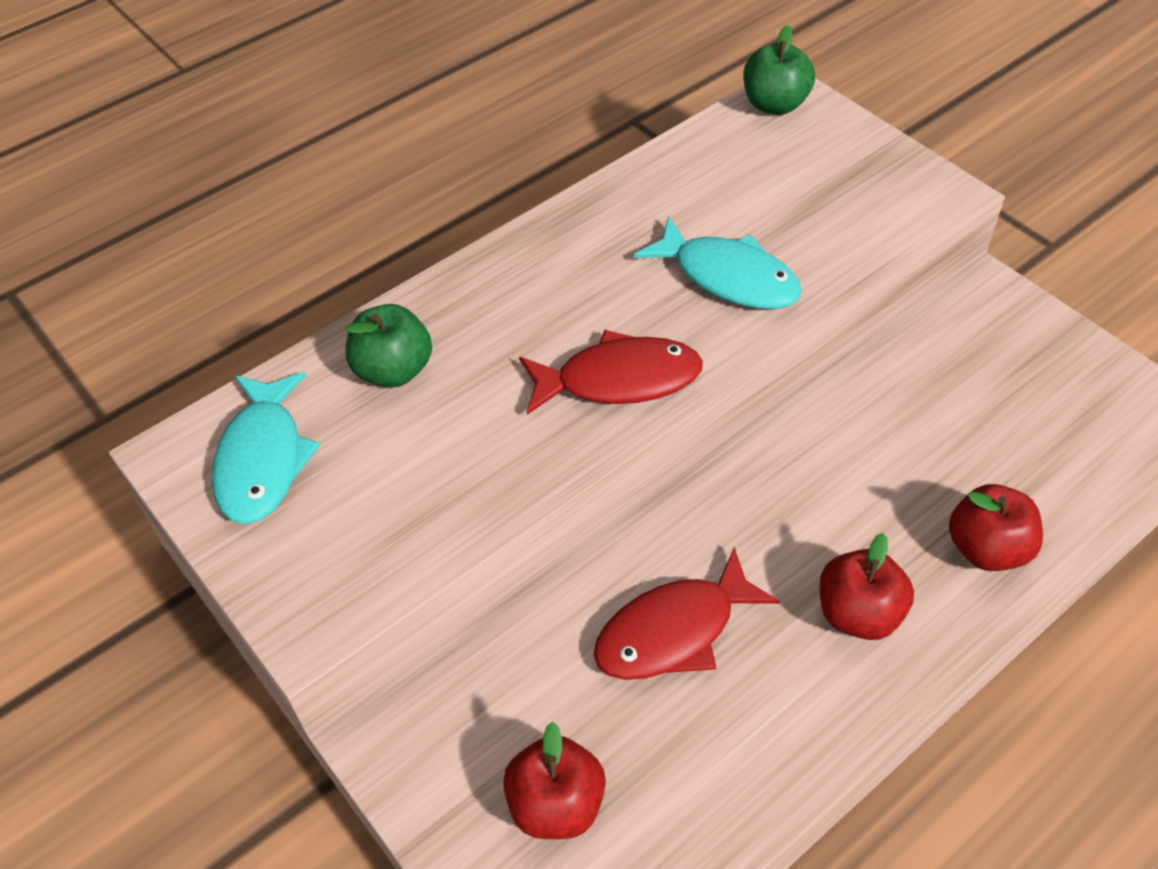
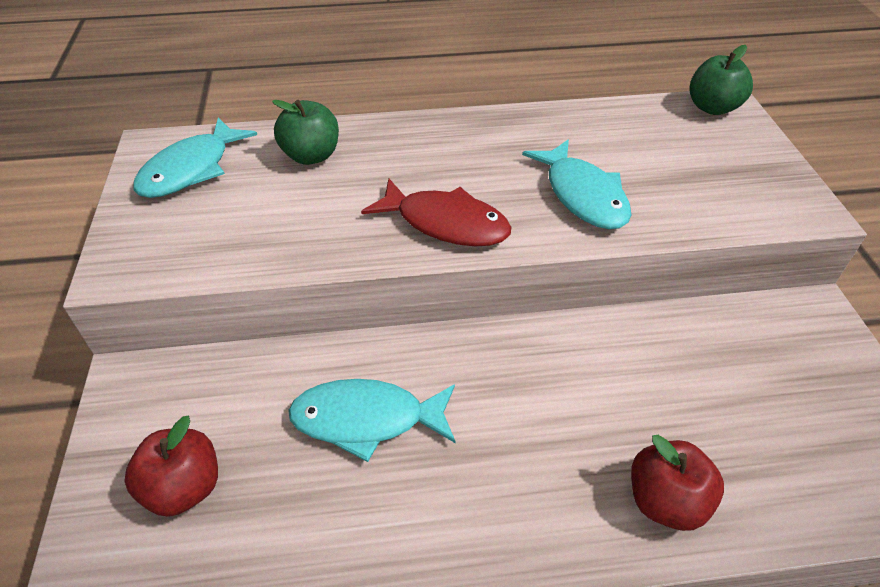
camera: 30 degrees right, 5 degrees down
red fish [594,547,780,680] -> turquoise fish [288,379,456,462]
red apple [820,533,914,640] -> none

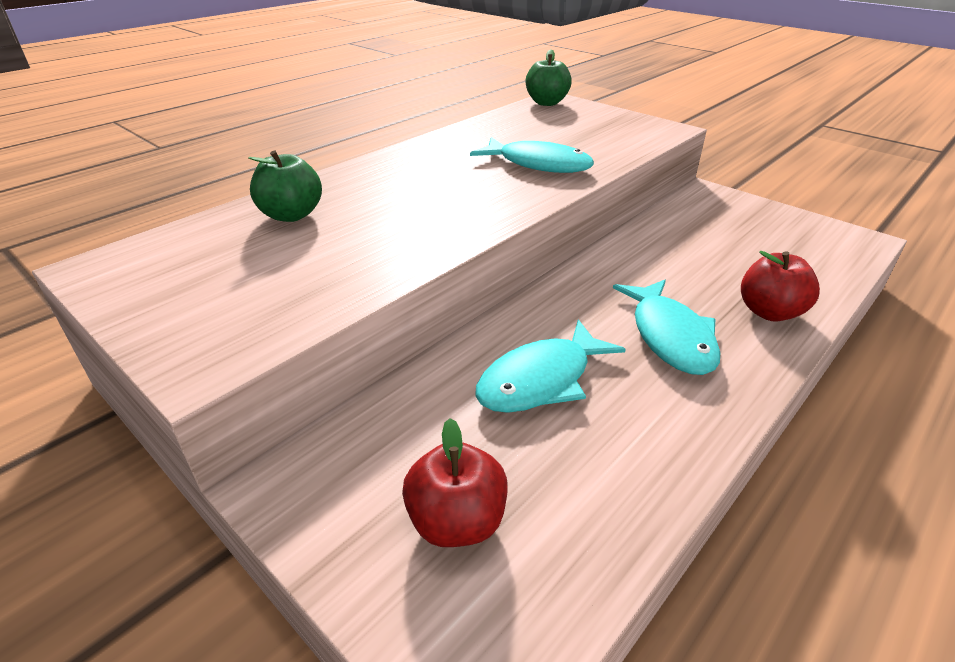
camera: 40 degrees left, 10 degrees down
turquoise fish [133,118,257,198] -> turquoise fish moved to [613,280,720,375]
red fish [361,179,512,246] -> none

